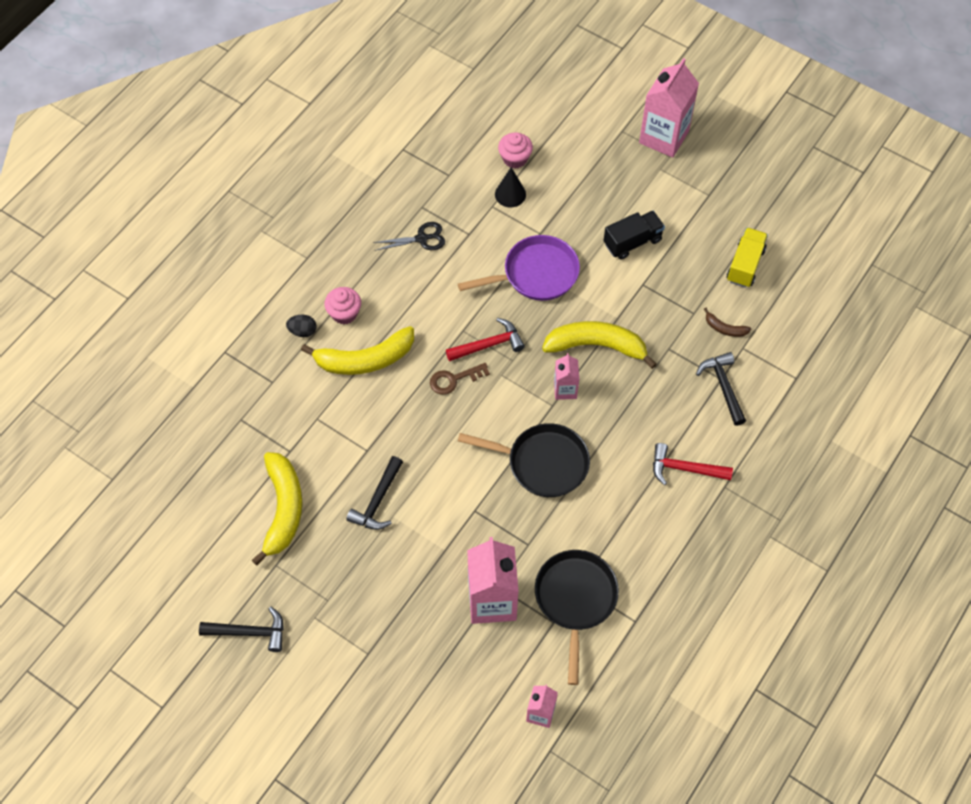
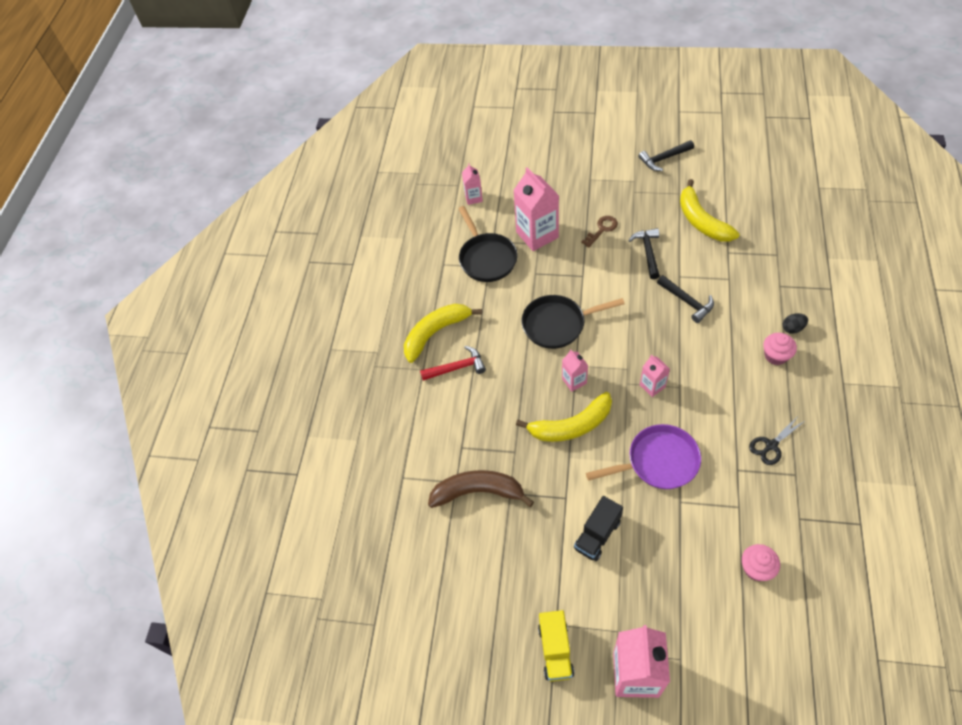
camera: 160 degrees right, 5 degrees down
yellow banana [301,326,414,375] -> yellow banana moved to [404,304,482,363]
brown key [430,363,490,395] -> brown key moved to [581,216,618,247]
red hammer [446,318,525,361] -> pink carton [640,355,670,397]
purple pan [458,235,580,301] -> purple pan turned 150 degrees counterclockwise [586,424,701,489]
black cone [495,167,526,208] -> none
black hammer [696,352,746,426] -> black hammer moved to [657,275,714,323]
brown banana [704,308,751,337] -> brown banana [428,470,534,508], size x2.19
yellow truck [727,228,768,288] -> yellow truck moved to [538,610,574,682]

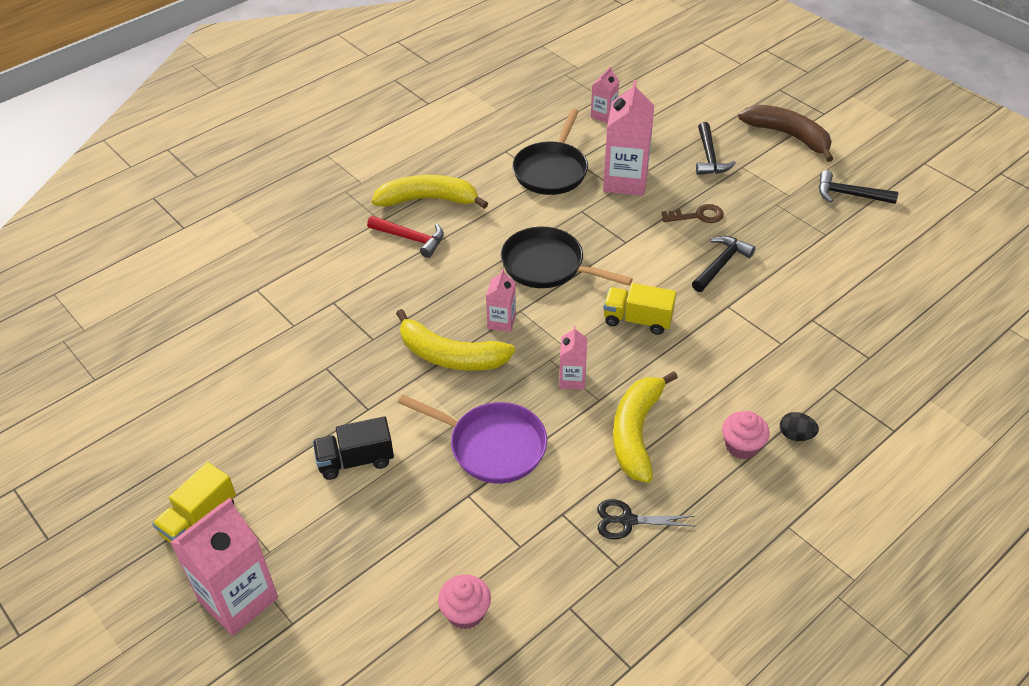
camera: 35 degrees right, 10 degrees down
brown banana [428,470,534,508] -> brown banana moved to [738,105,833,162]
black hammer [657,275,714,323] -> black hammer moved to [696,122,736,175]
yellow banana [680,179,740,241] -> yellow banana moved to [613,371,678,483]
none -> yellow truck [603,283,676,335]

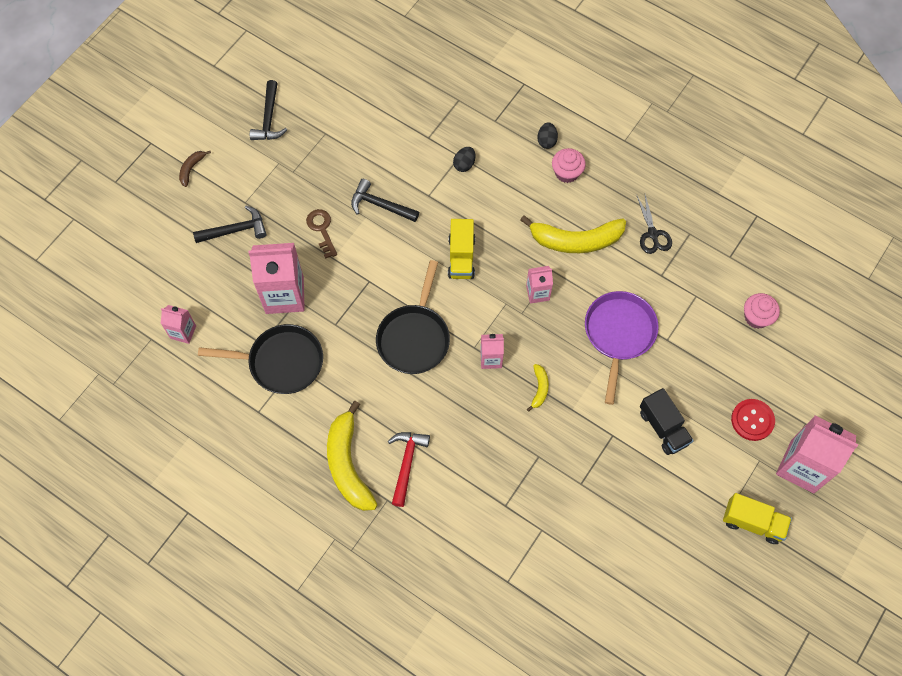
camera: 105 degrees left, 20 degrees up
yellow banana [396,309,515,371] -> yellow banana [527,364,549,412], size x0.46
brown banana [738,105,833,162] -> brown banana [179,151,211,187], size x0.46
none -> black egg [453,147,475,172]
none -> red button [731,399,775,441]

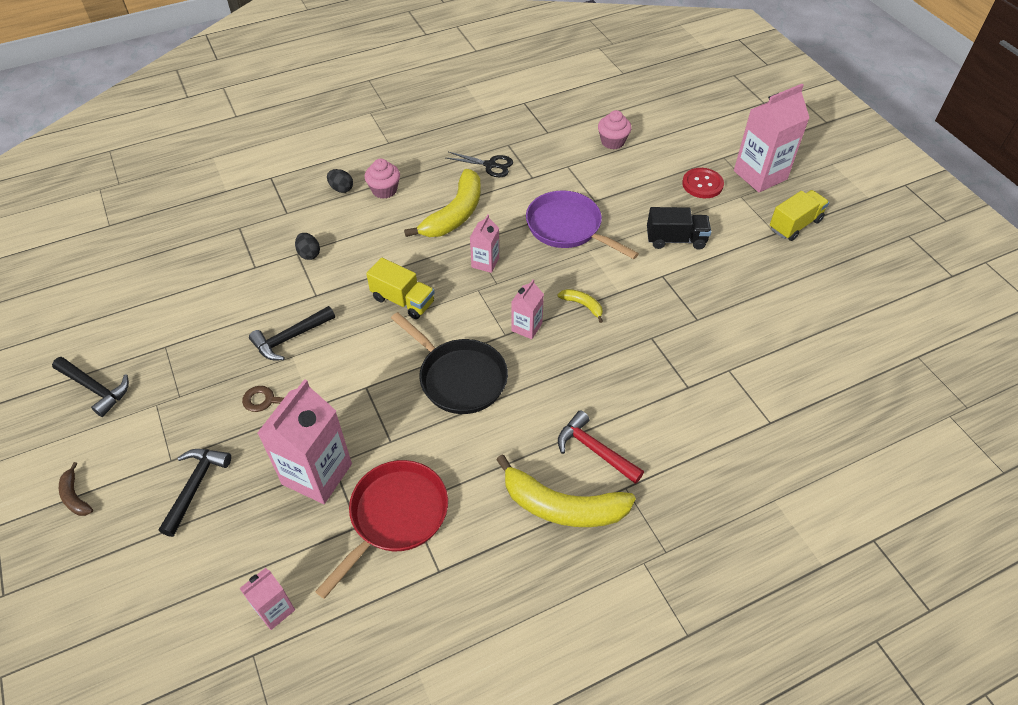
camera: 60 degrees left, 15 degrees down
black pan [198,324,323,394] -> red pan [315,460,448,599]

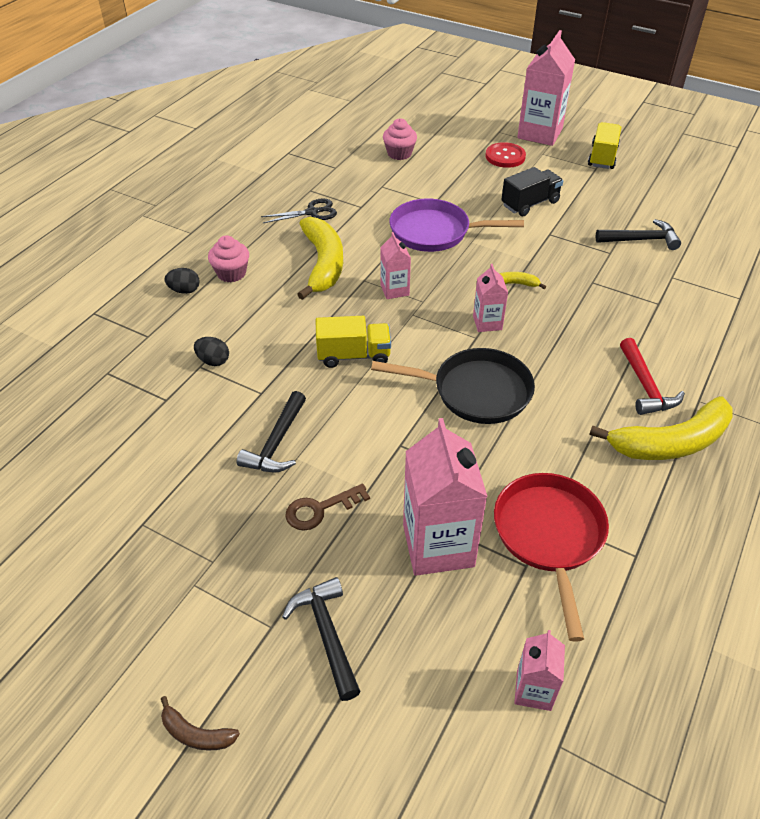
camera: 35 degrees left, 5 degrees down
black hammer [52,357,129,417] -> black hammer moved to [596,219,681,250]
red hammer [558,410,644,484] -> red hammer turned 105 degrees counterclockwise [620,338,685,415]

